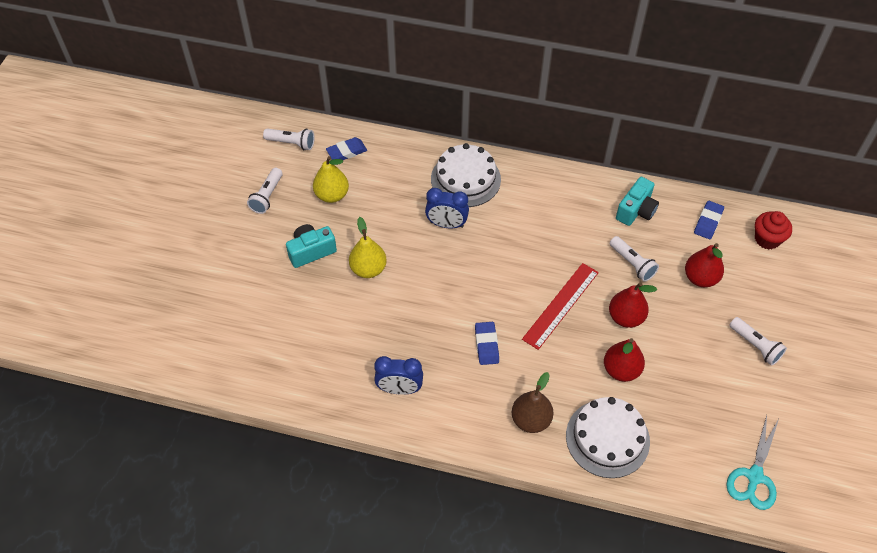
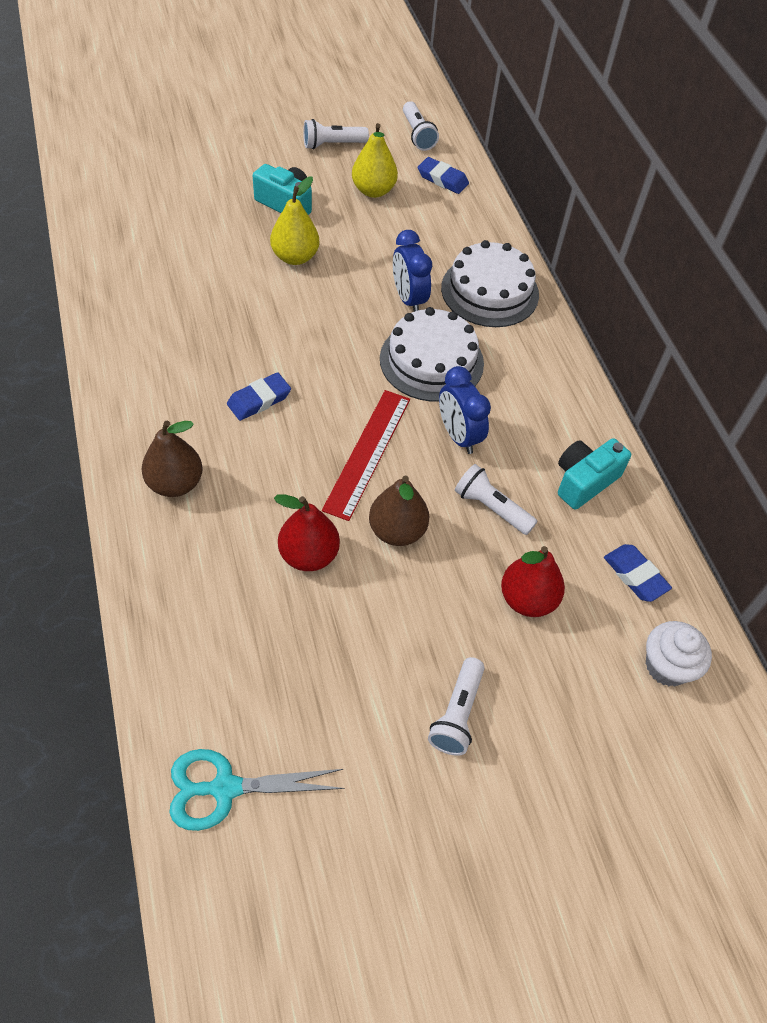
camera: 55 degrees right, 0 degrees up
blue clock [374,356,423,395] -> blue clock moved to [439,366,491,454]
red ruler [522,263,599,350] -> red ruler turned 75 degrees counterclockwise [322,390,410,521]
white cake [566,397,650,478] -> white cake moved to [380,307,484,402]
red pear [609,282,657,328] -> brown pear [369,475,429,546]
white flashlight [610,236,659,282] -> white flashlight turned 105 degrees clockwise [455,464,537,535]
turquoise camera [616,177,659,226] -> turquoise camera turned 135 degrees clockwise [558,438,631,510]
blue eraser [694,201,724,239] -> blue eraser turned 60 degrees clockwise [604,544,672,602]
red cupcake [755,211,792,250] -> white cupcake [646,621,712,687]

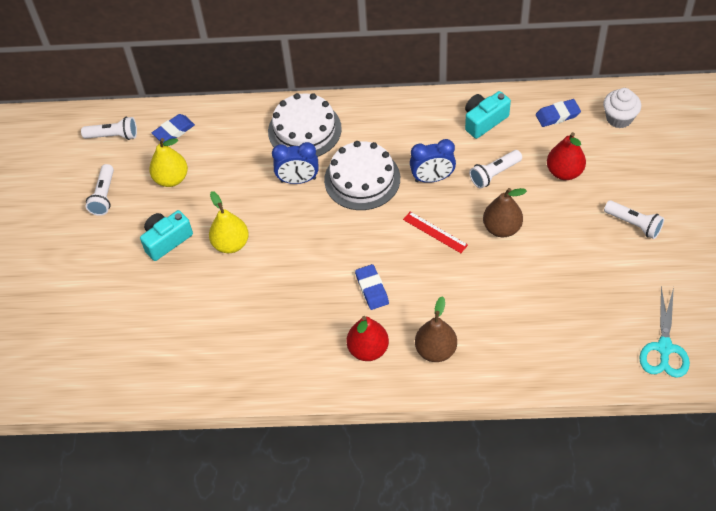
camera: 65 degrees left, 0 degrees up
red pear [274,494,340,571] -> red pear moved to [347,316,389,361]
red ruler [322,390,410,521] -> red ruler [403,212,468,253], size x0.61
turquoise camera [558,438,631,510] -> turquoise camera turned 75 degrees clockwise [465,91,511,139]

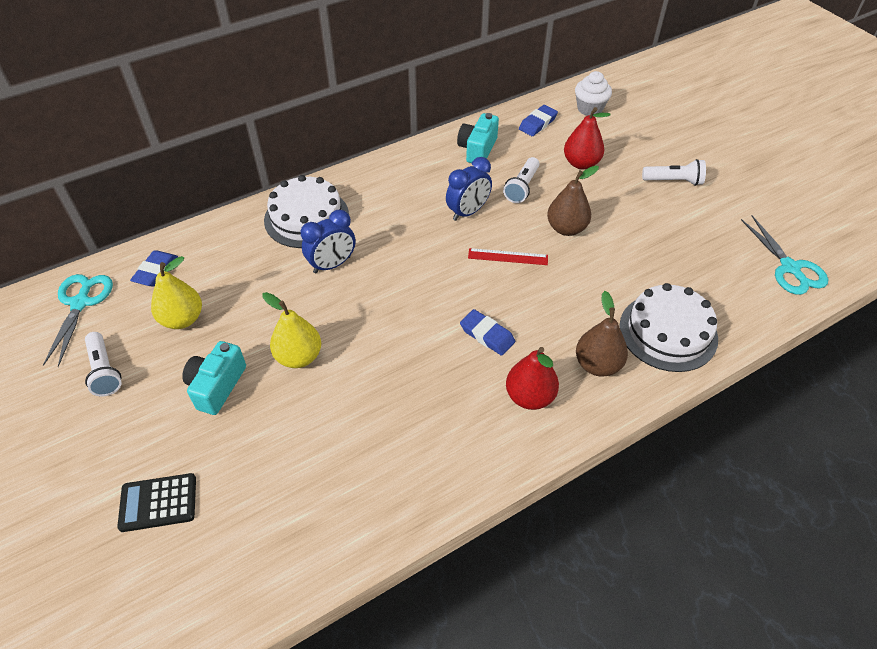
camera: 35 degrees left, 5 degrees down
white flashlight [81,117,137,140] -> turquoise scissors [43,274,113,367]
white cake [324,141,400,210] -> white cake moved to [619,283,718,372]
none -> black calculator [117,473,196,532]

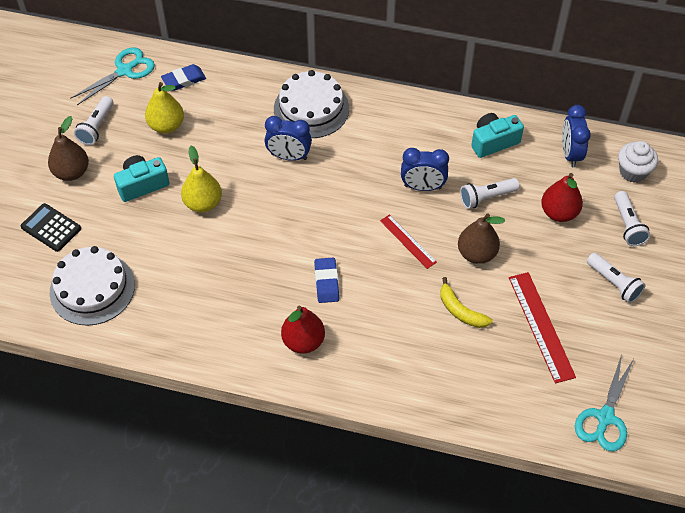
camera: 45 degrees right, 5 degrees up
blue eraser [519,105,558,136] -> blue clock [562,105,591,168]
brown pear [576,291,628,377] -> brown pear moved to [48,116,89,181]
white cake [619,283,718,372] -> white cake moved to [50,246,135,326]
none -> yellow banana [440,277,493,328]
none -> red ruler [509,272,576,384]
none -> white flashlight [614,191,650,246]

